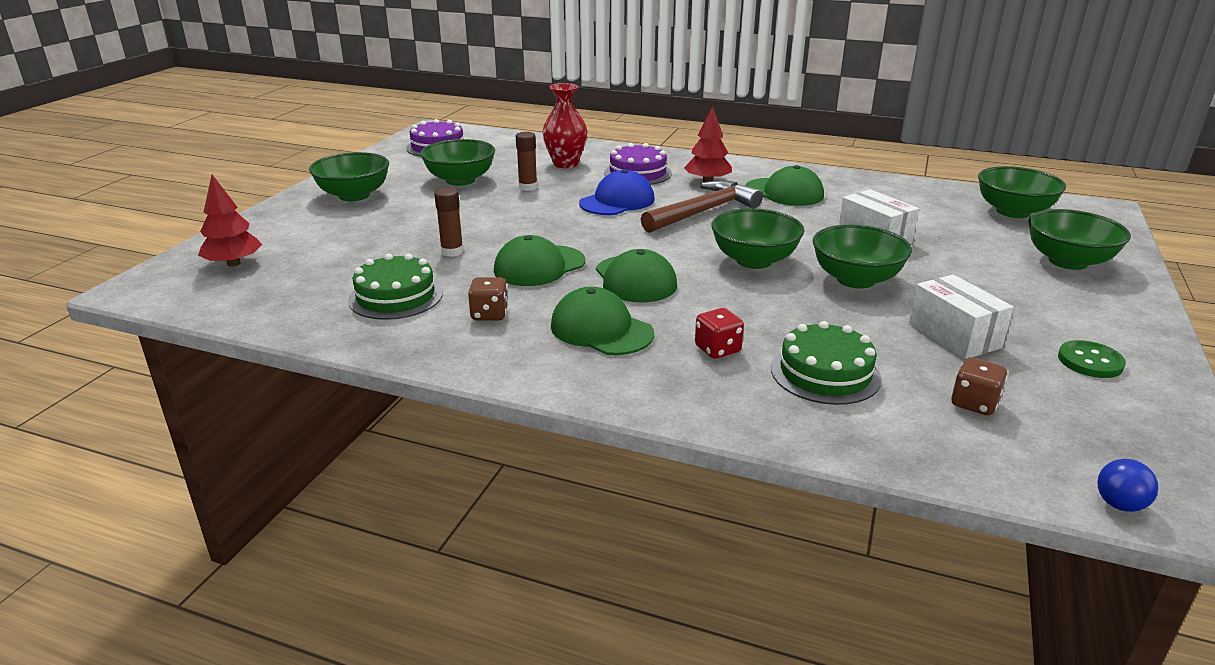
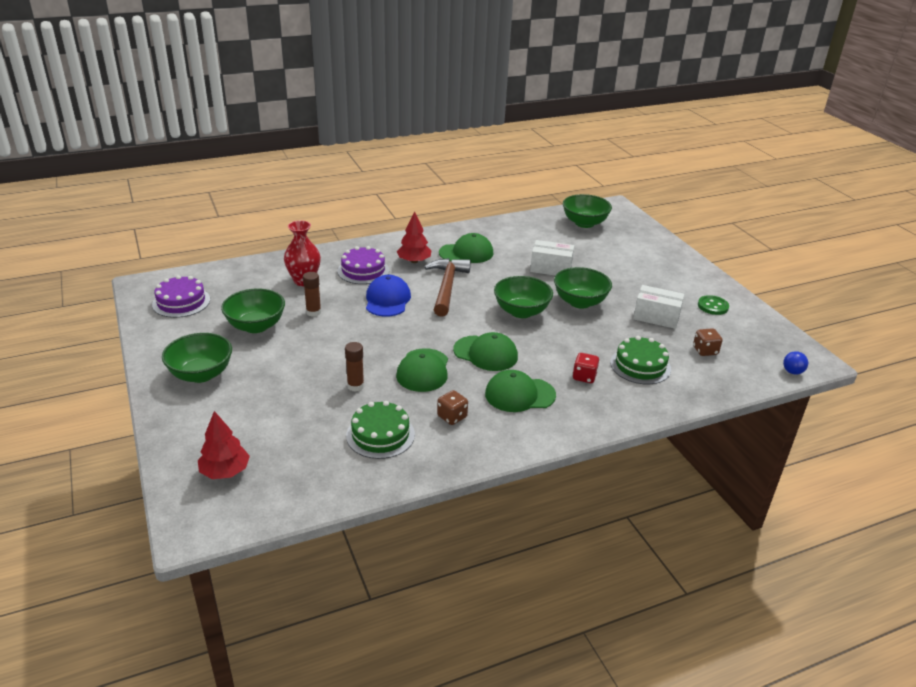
camera: 45 degrees left, 5 degrees up
green bowl [1028,209,1131,270] -> none

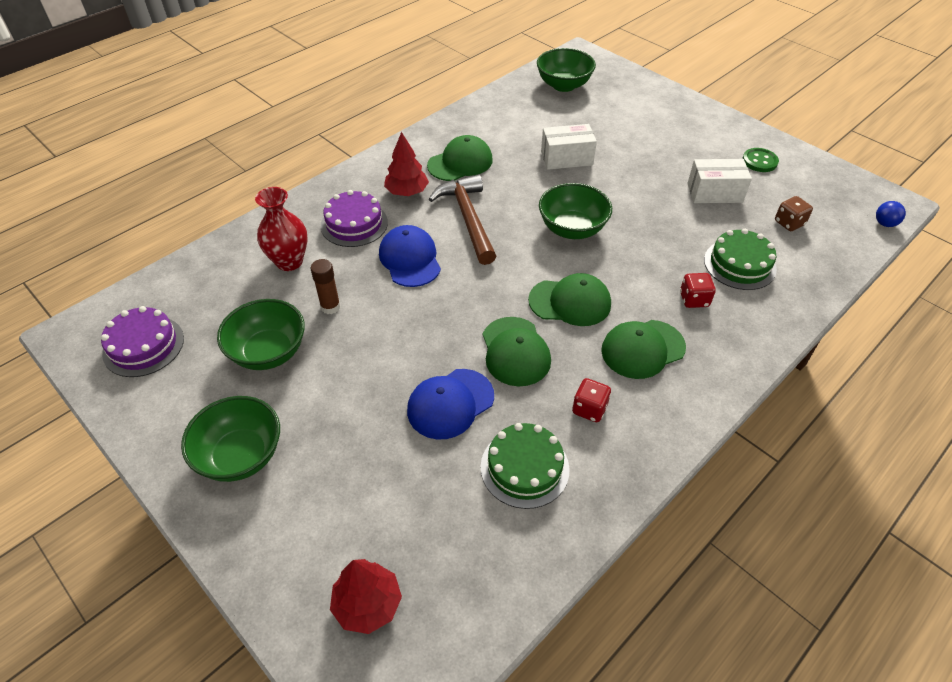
camera: 20 degrees left, 15 degrees up
brown glue stick [345,342,364,392] -> blue cap [407,369,494,439]
brown dice [437,390,468,425] -> red dice [572,378,611,422]
green bowl [554,267,612,309] -> none

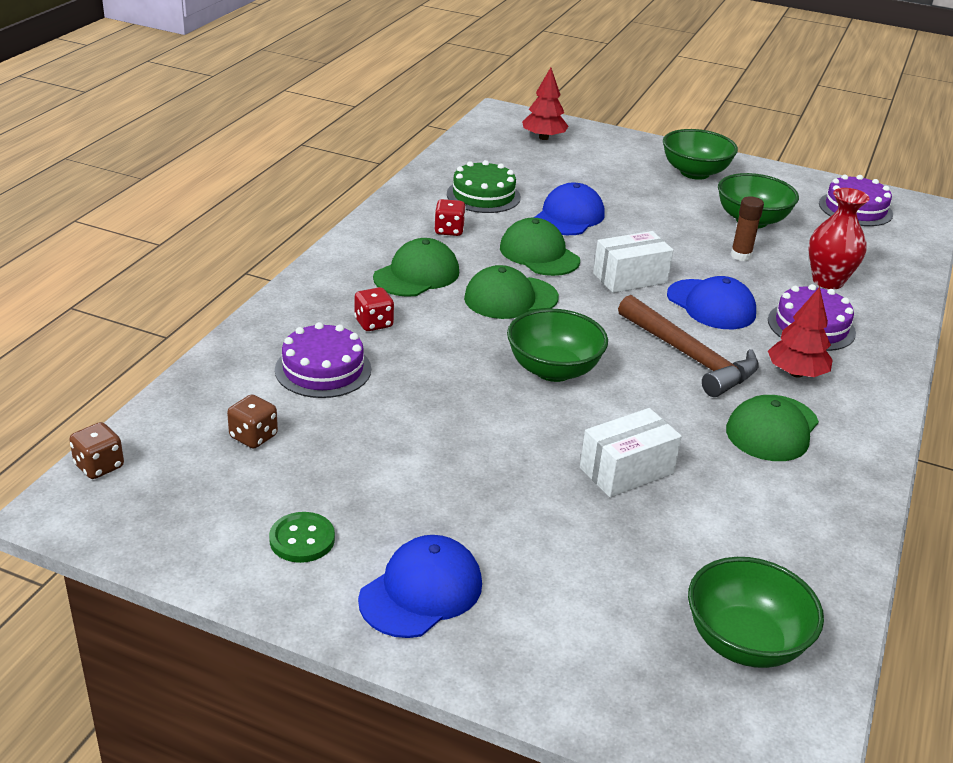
camera: 155 degrees right, 15 degrees down
white box [687,159,752,203] -> white box moved to [593,231,673,293]
green cake [704,229,777,290] -> purple cake [275,322,371,398]
blue ball [876,201,906,227] -> brown dice [69,422,124,479]
none -> blue cap [358,535,482,638]

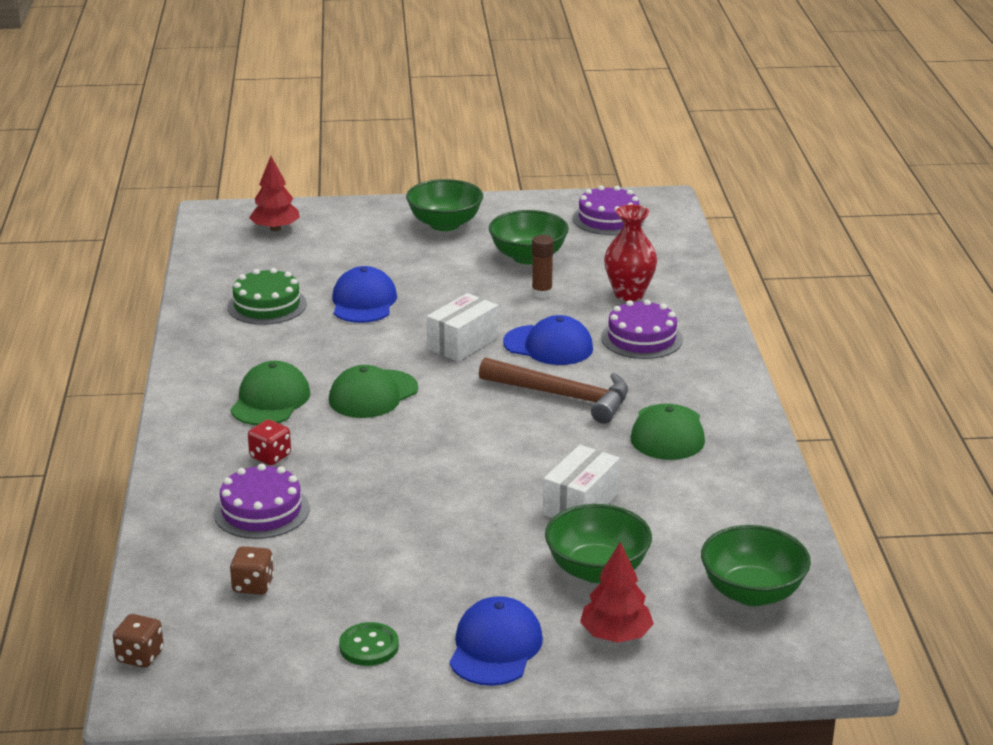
camera: 25 degrees left, 5 degrees down
red dice [435,199,466,236] -> none
green cap [500,218,580,276] -> none
green bowl [507,309,608,382] -> green bowl moved to [545,504,652,583]
red tree [768,287,833,378] -> red tree moved to [580,542,654,643]

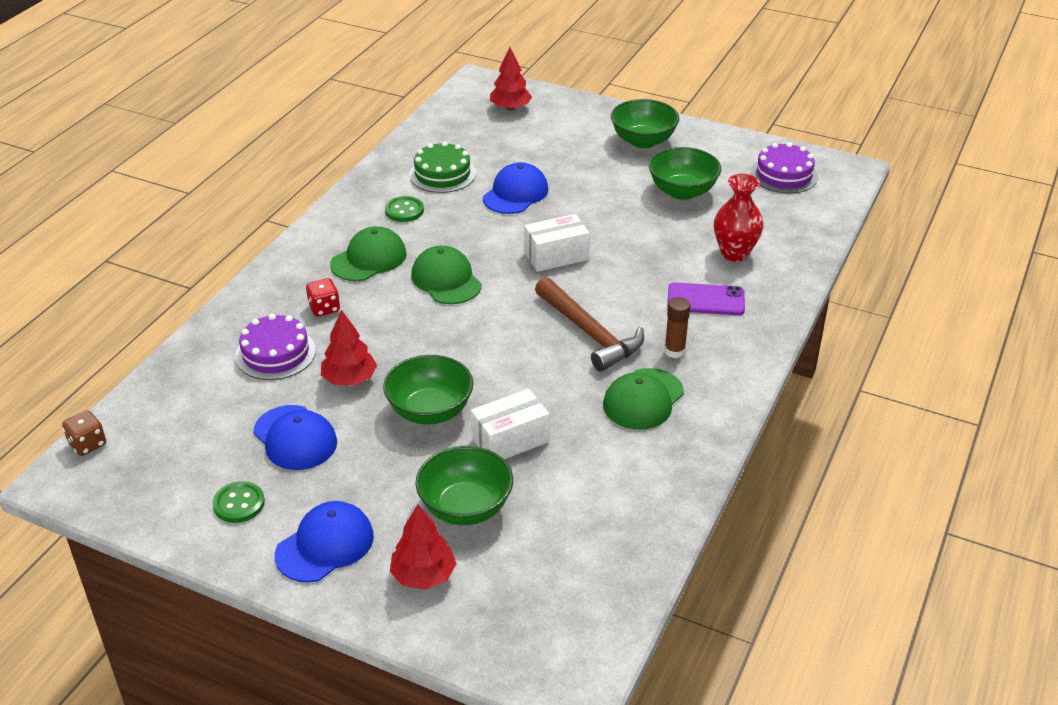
camera: 30 degrees right, 10 degrees up
brown dice [230,546,274,595] -> none
green cap [329,365,418,418] -> green cap turned 75 degrees clockwise [411,245,482,304]
blue cap [503,315,593,365] -> blue cap moved to [253,405,337,470]
brown glue stick [532,235,554,298] -> brown glue stick moved to [664,297,691,358]
purple cake [601,300,683,359] -> purple phone [668,282,745,315]
green bowl [701,525,811,606] -> green bowl moved to [383,355,474,425]
none -> red tree [321,310,377,386]
none -> green button [385,196,424,222]

